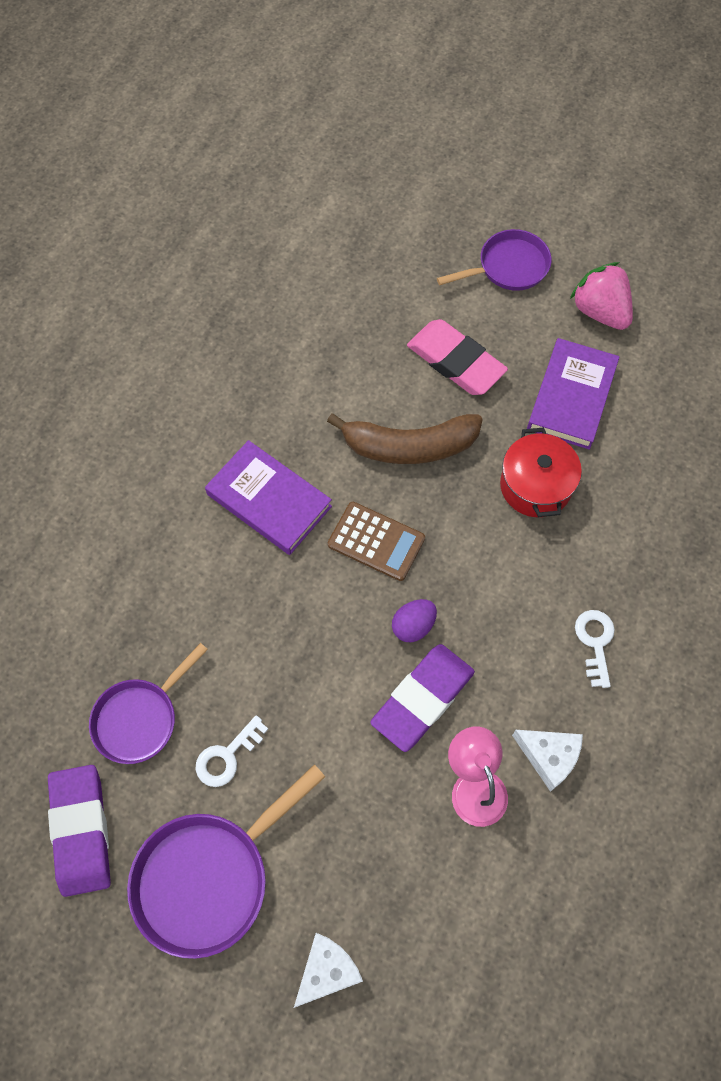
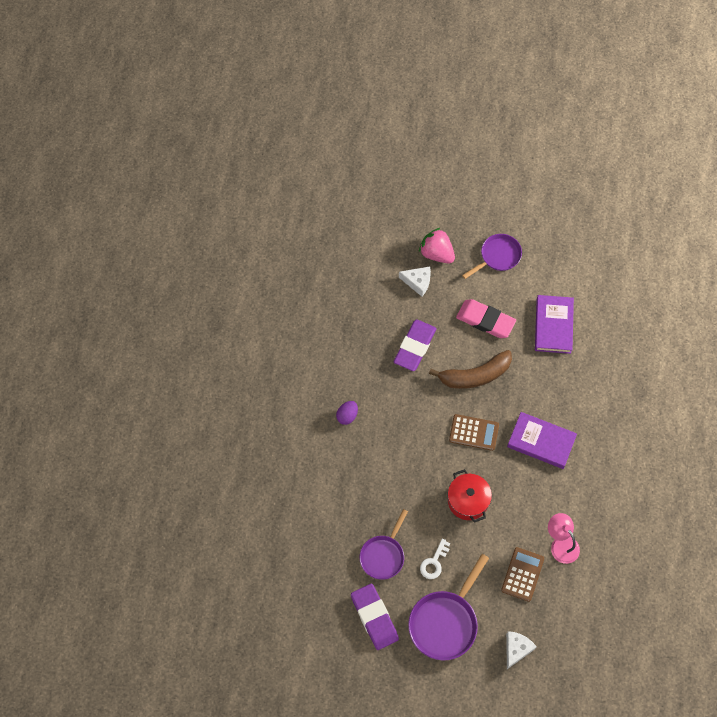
camera: 15 degrees left, 0 degrees up
purple book [205,440,332,555] -> purple book moved to [507,412,577,469]
purple eraser [370,644,475,752] -> purple eraser moved to [394,320,436,371]
purple egg [392,599,437,642] -> purple egg moved to [336,401,358,425]
red pot [500,427,582,517] -> red pot moved to [448,469,492,523]
white cheese [512,730,583,792] -> white cheese moved to [399,266,431,297]
pink strawberry [570,262,633,330] -> pink strawberry moved to [419,228,455,263]
white key [575,610,615,688] -> none
none -> brown calculator [501,547,544,602]

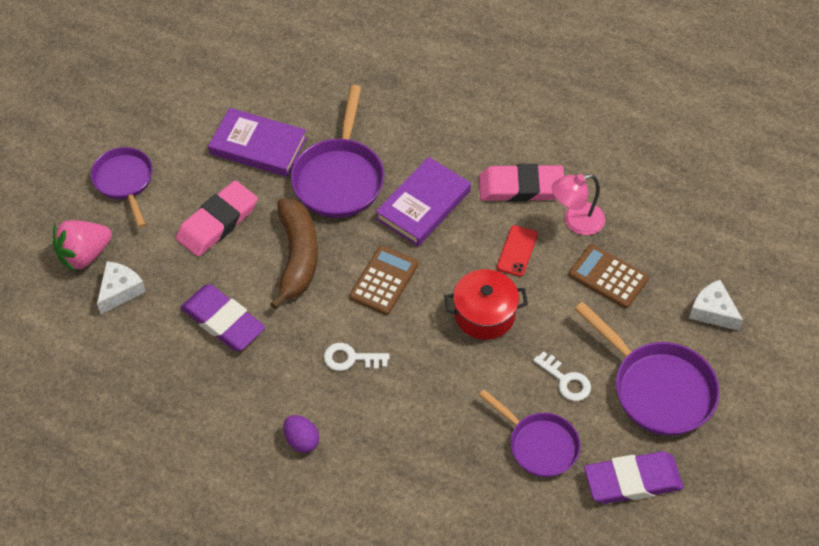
camera: 75 degrees left, 10 degrees down
none -> purple pan [291,85,385,218]
none -> white key [324,343,389,371]
none -> pink eraser [479,164,564,202]
none -> red phone [497,225,538,277]

